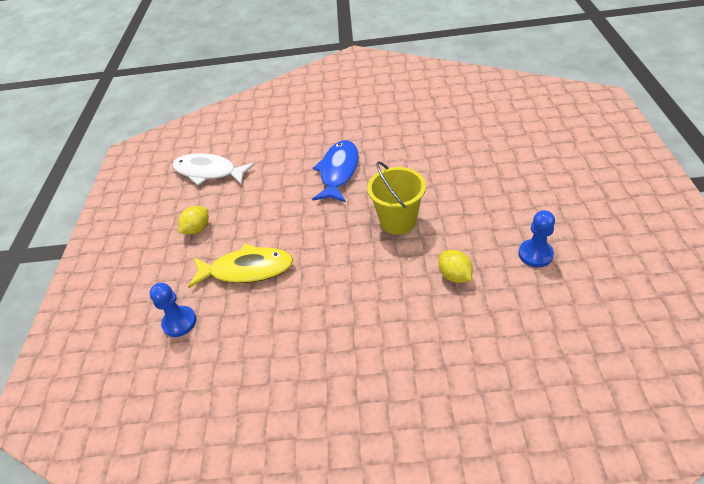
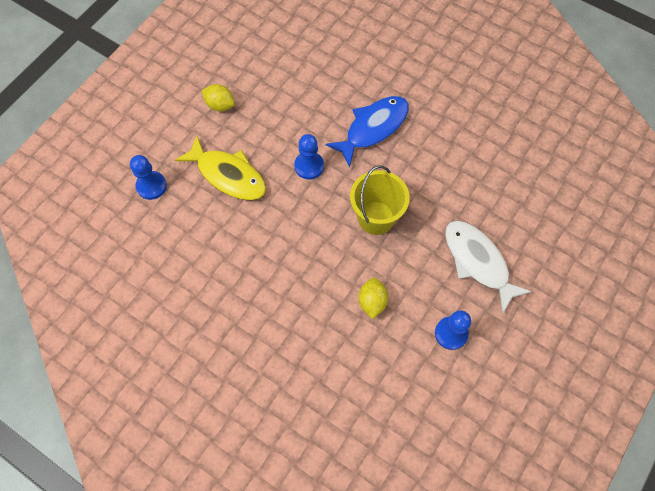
camera: 30 degrees right, 20 degrees up
white fish [172,153,255,185] -> white fish moved to [445,221,532,314]
yellow lemon [178,206,209,234] -> yellow lemon turned 45 degrees clockwise [201,84,235,111]
none -> blue pawn [294,134,324,180]

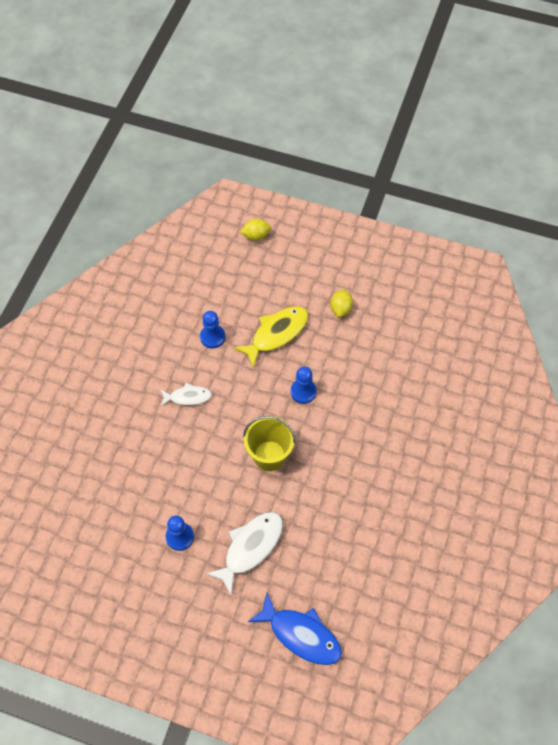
camera: 75 degrees right, 5 degrees down
blue pawn [130,155,167,200] -> blue pawn moved to [200,311,225,348]
yellow fish [175,135,266,200] -> yellow fish turned 150 degrees counterclockwise [233,306,308,368]
blue fish [325,96,409,168] -> blue fish moved to [248,593,342,665]
yellow lemon [358,278,388,319] -> yellow lemon moved to [240,219,271,241]
none -> white fish [160,383,212,406]

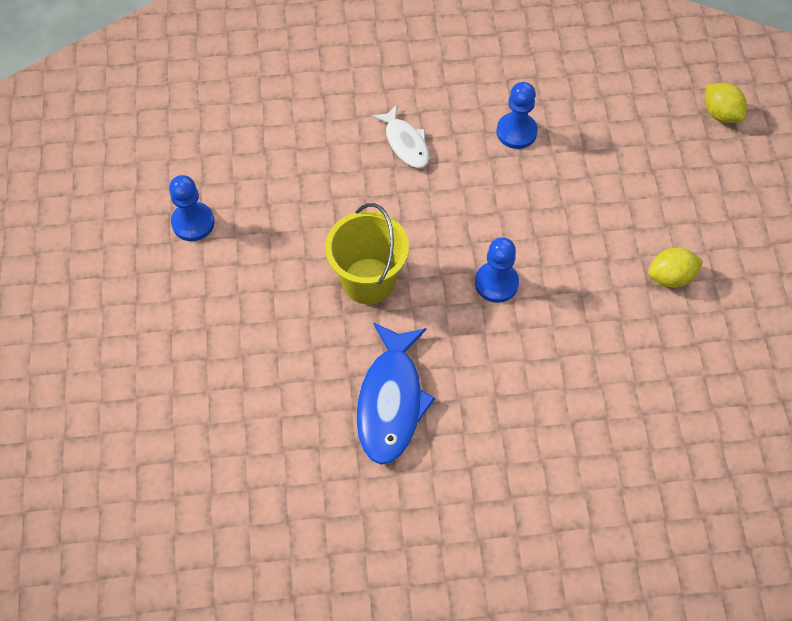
camera: 65 degrees right, 0 degrees up
white fish [206,512,283,596] -> none
yellow fish [233,306,308,368] -> none
blue fish [248,593,342,665] -> blue fish moved to [356,322,436,465]

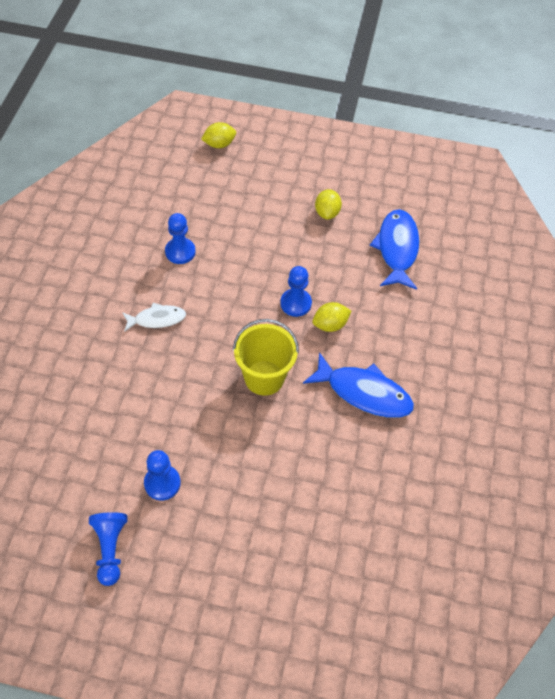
camera: 75 degrees left, 5 degrees down
none -> blue pawn [89,512,128,586]
none -> yellow lemon [312,302,351,332]
none -> blue fish [370,209,419,290]

